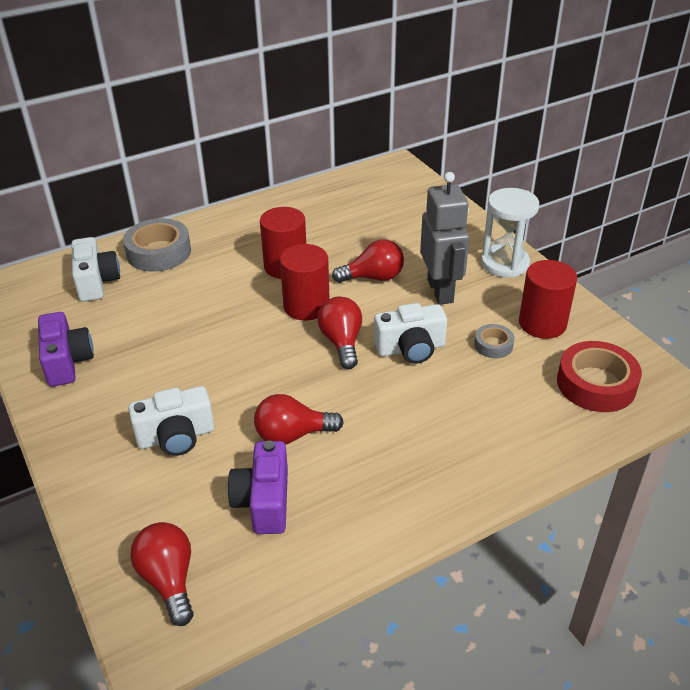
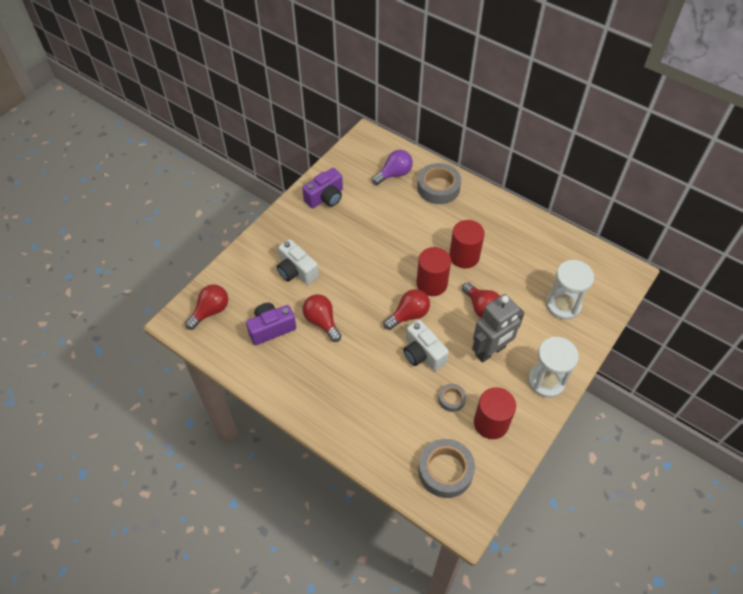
camera: 65 degrees right, 15 degrees up
white camera [72,237,120,302] -> purple light bulb [372,150,413,185]
red tape [557,341,642,412] -> grey tape [418,439,475,498]
none -> white hourglass [546,260,594,320]

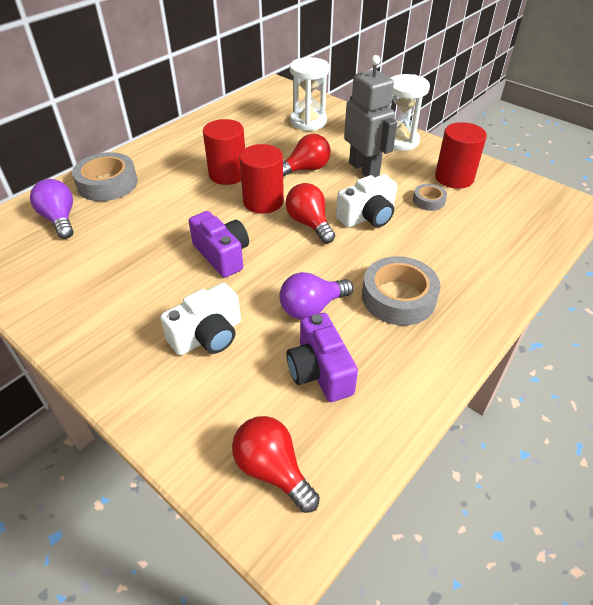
camera: 85 degrees left, 10 degrees down
purple camera [302,168,343,208] -> purple camera moved to [189,211,249,278]
red light bulb [303,294,341,342] -> purple light bulb [279,272,353,320]
grey tape [418,439,475,498] -> grey tape moved to [362,256,440,325]

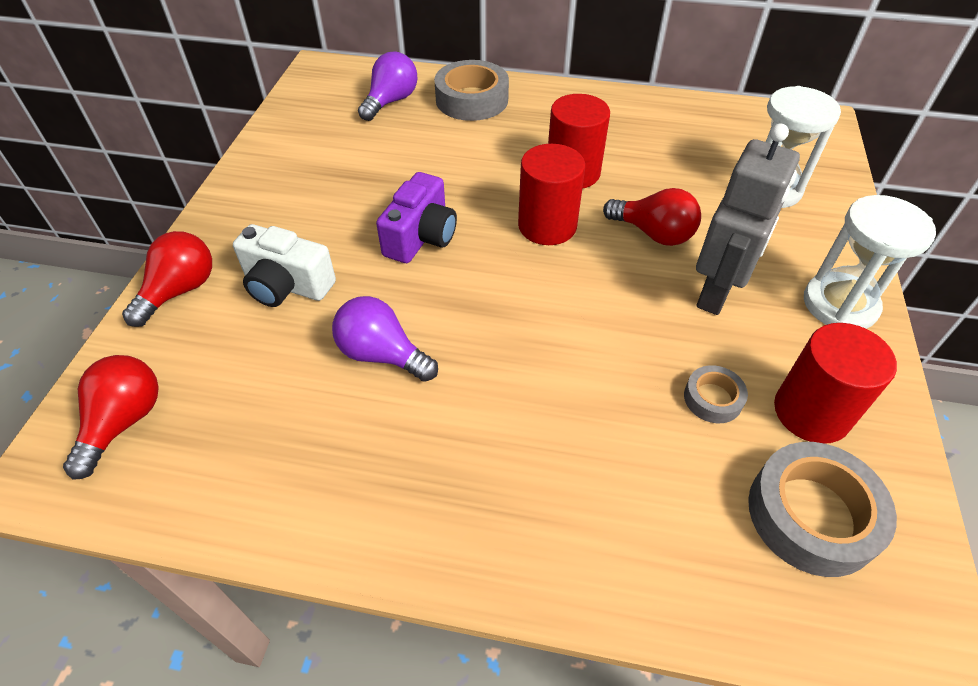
camera: 60 degrees right, 5 degrees up
red light bulb [286,183,335,243] -> red light bulb moved to [122,231,212,327]
purple camera [286,313,358,402] -> none
white camera [336,174,397,228] -> none
grey tape [362,256,440,325] -> grey tape moved to [748,442,897,577]

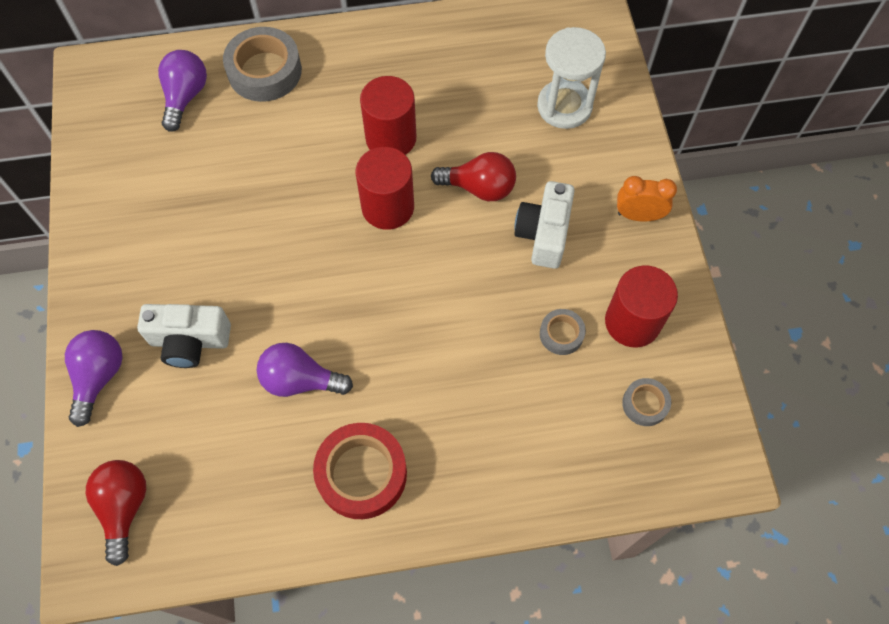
camera: 20 degrees left, 15 degrees up
red light bulb [122,231,212,327] -> purple light bulb [65,330,123,427]
purple camera [376,172,457,263] -> none
grey robot [696,124,800,315] -> white camera [514,181,575,269]
grey tape [748,442,897,577] -> grey tape [622,378,671,426], size x0.52
white hourglass [804,195,936,329] -> orange clock [617,176,677,222]
none -> red tape [313,423,407,519]

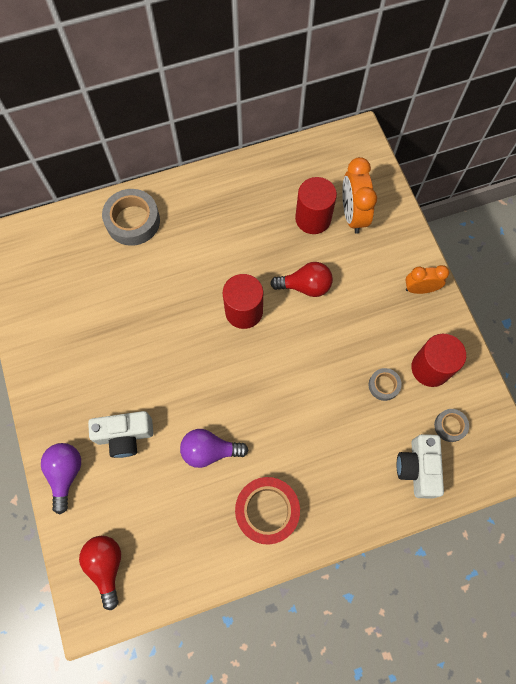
camera: 10 degrees left, 5 degrees up
purple light bulb [158,50,207,132] -> none
red cylinder [360,76,416,155] -> red cylinder moved to [295,177,337,234]
white camera [514,181,575,269] -> white camera moved to [397,434,444,499]
white hourglass [537,27,606,129] -> orange clock [342,157,377,234]

